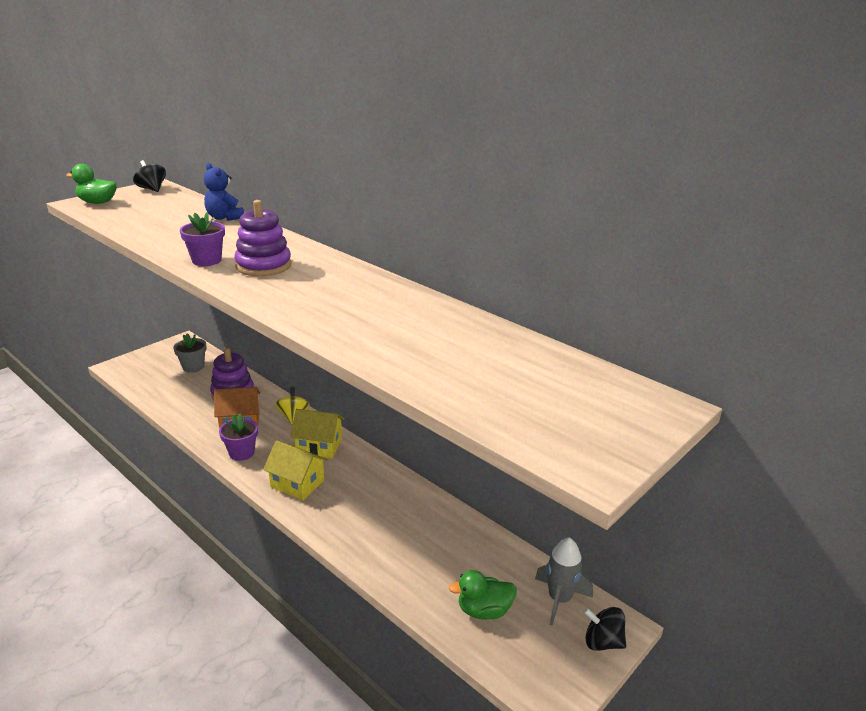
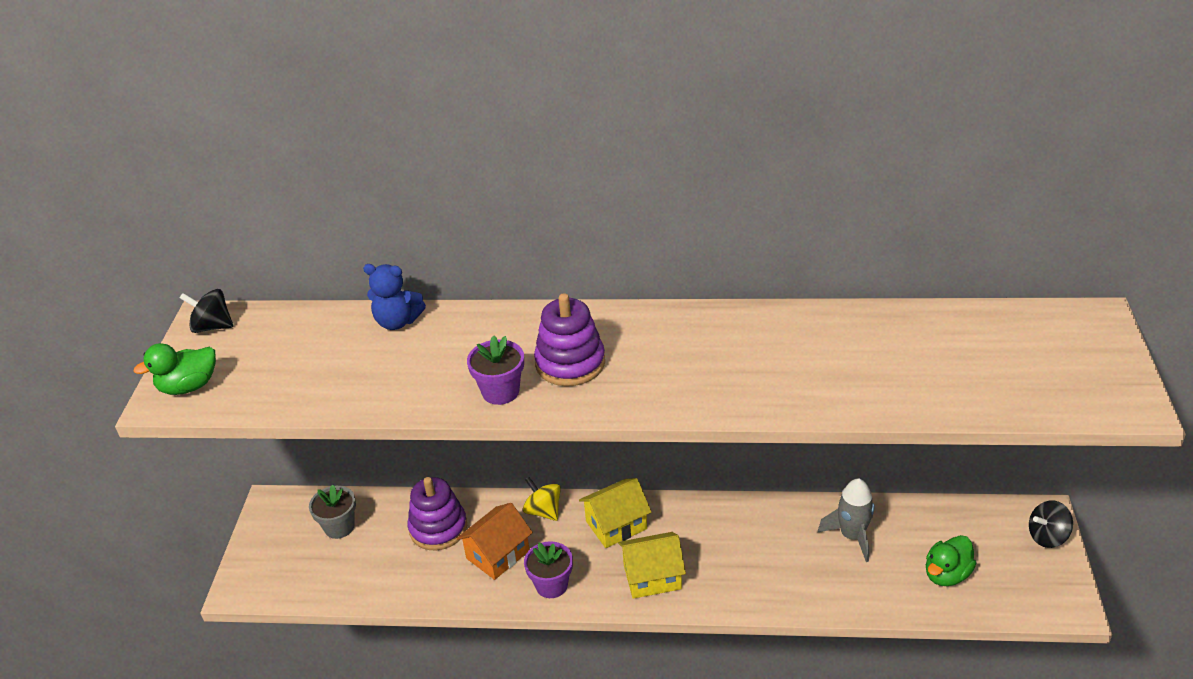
camera: 35 degrees left, 10 degrees up
grey rocket [535,538,593,626] -> grey rocket moved to [818,479,874,562]

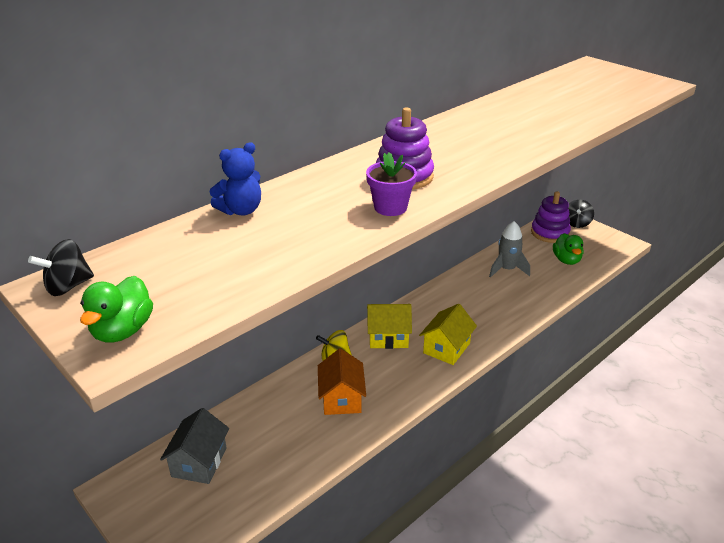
camera: 50 degrees left, 5 degrees down
grey flower pot [309,485,356,539] -> grey house [160,408,229,484]
purple stacking toy [408,477,467,550] -> purple stacking toy moved to [531,191,571,243]
purple flower pot [524,541,573,598] -> none
yellow house [579,478,651,548] -> yellow house turned 75 degrees clockwise [367,304,412,349]

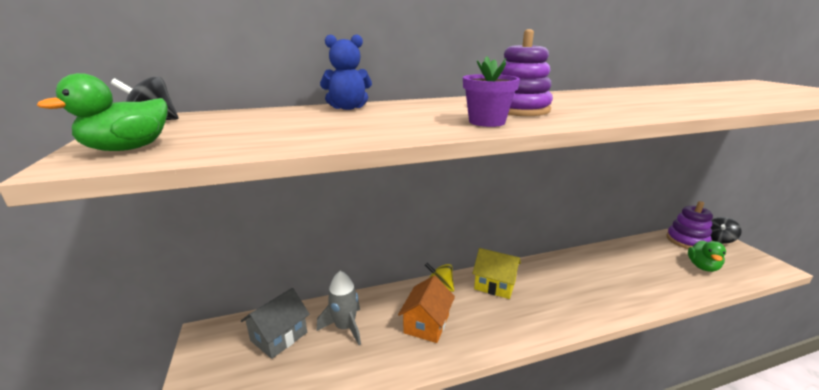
camera: 25 degrees right, 10 degrees down
yellow house [419,304,477,365] -> none
grey rocket [489,221,530,278] -> grey rocket moved to [317,271,361,345]

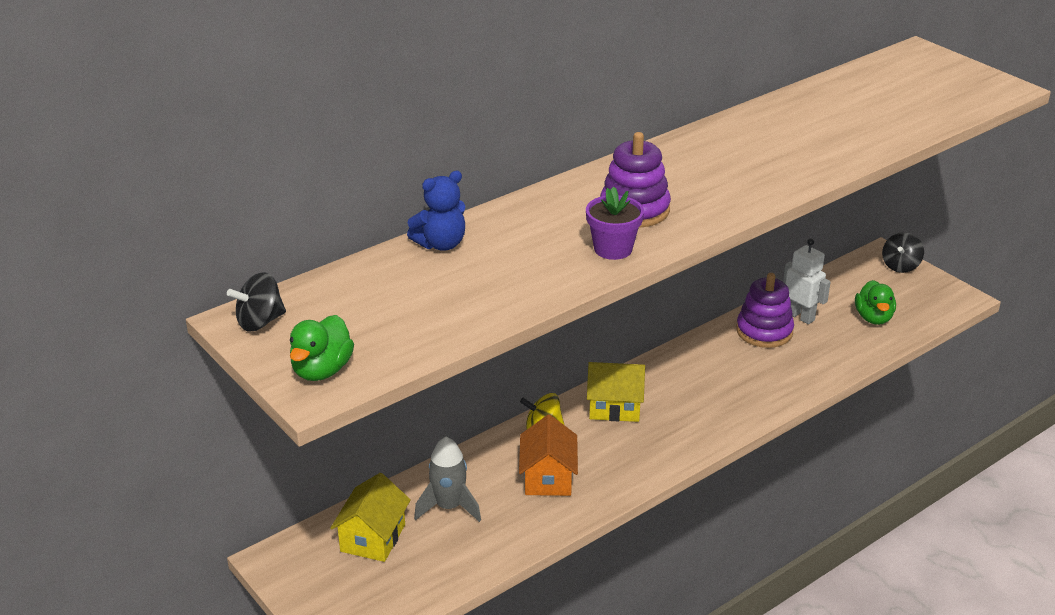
camera: 20 degrees left, 10 degrees up
grey house [241,288,310,359] -> yellow house [330,473,411,562]
purple stacking toy [666,201,713,249] -> purple stacking toy moved to [736,273,794,348]
none -> white robot [783,239,831,324]

